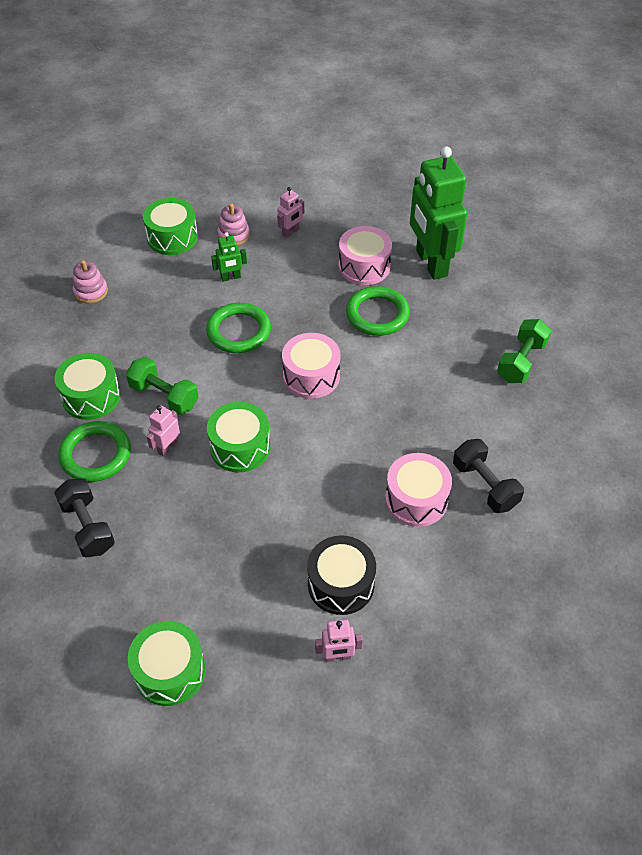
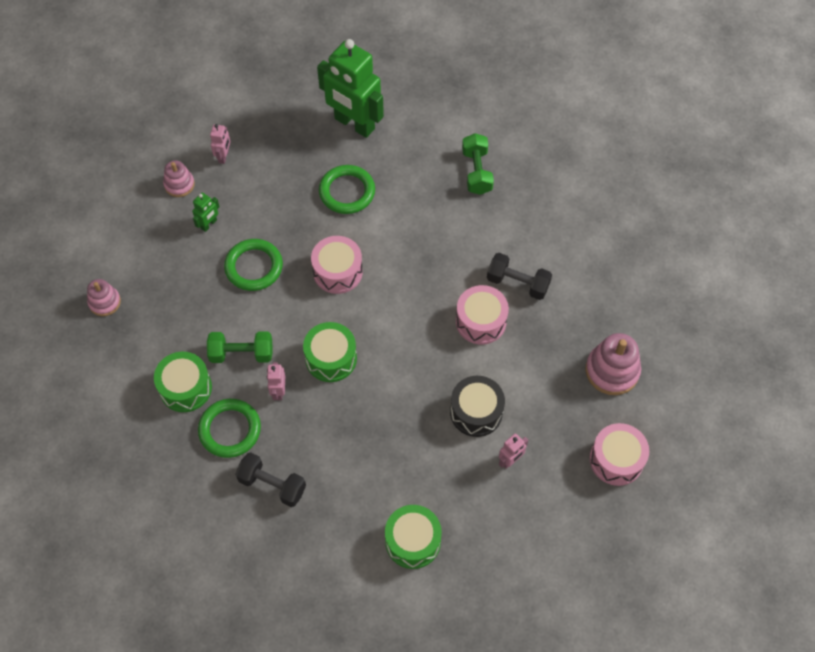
camera: 35 degrees left, 10 degrees up
green drum [143,198,198,255] -> none
pink drum [339,226,392,285] -> pink drum moved to [590,423,649,486]
none -> pink stacking toy [586,333,641,395]

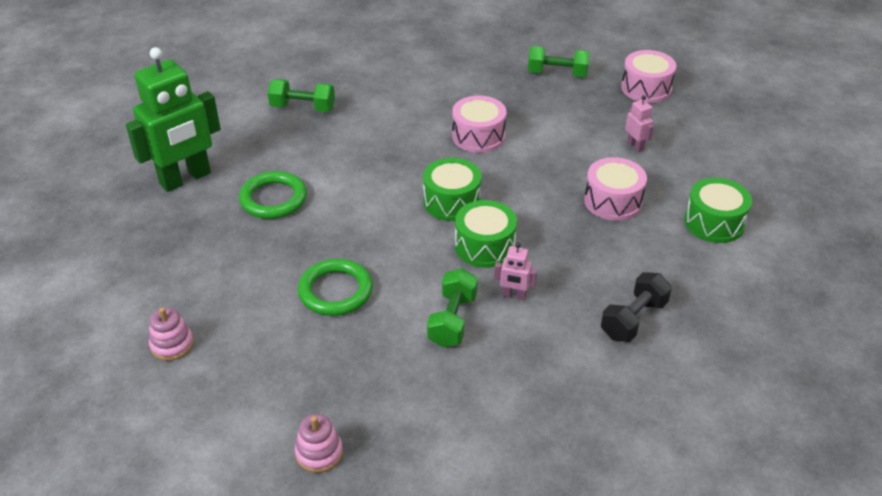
camera: 75 degrees left, 20 degrees down
green drum [154,352,212,412] -> green drum moved to [423,158,482,221]
green robot [192,193,220,232] -> none
green ring [198,399,261,458] -> none
pink robot [210,124,230,164] -> none
pink drum [311,236,363,294] -> pink drum moved to [584,157,647,221]
black drum [450,376,505,437] -> none
black dumbbell [487,253,552,300] -> none
pink stacking toy [586,333,641,395] -> green dumbbell [528,46,590,77]

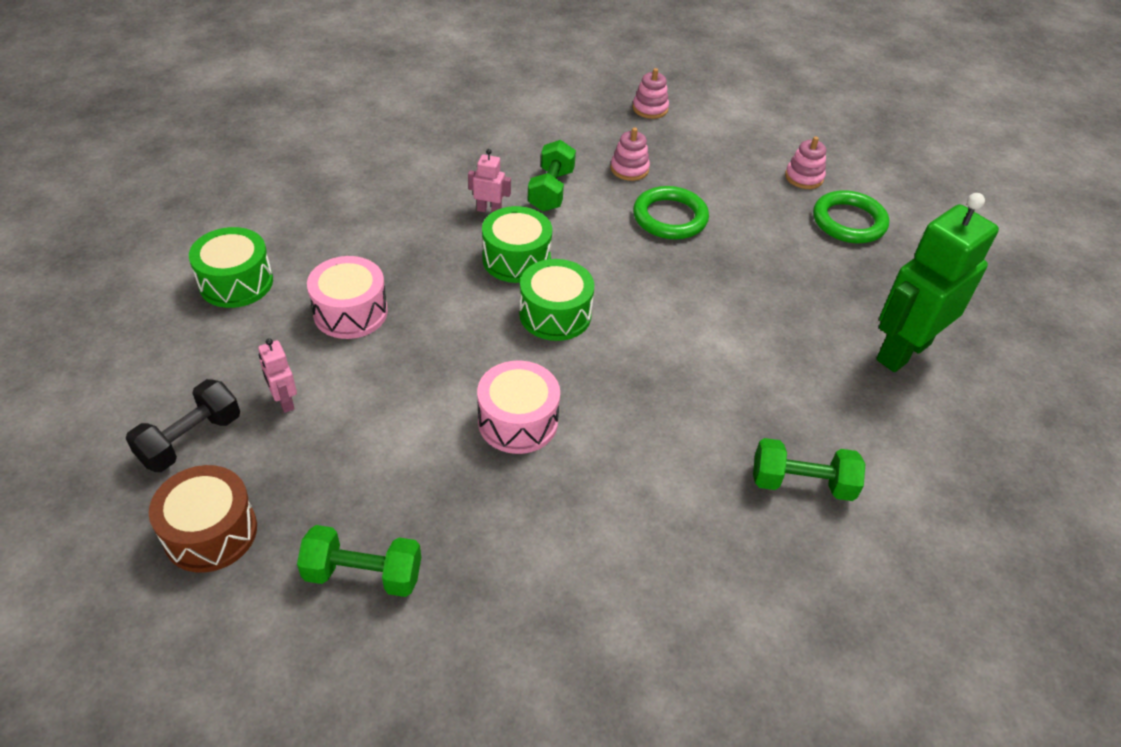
camera: 175 degrees right, 5 degrees up
green ring [239,171,307,219] -> green ring moved to [813,190,889,243]
black dumbbell [601,272,672,342] -> black dumbbell moved to [126,379,240,472]
pink drum [621,50,676,103] -> brown drum [149,465,257,573]
none -> pink stacking toy [610,128,650,181]

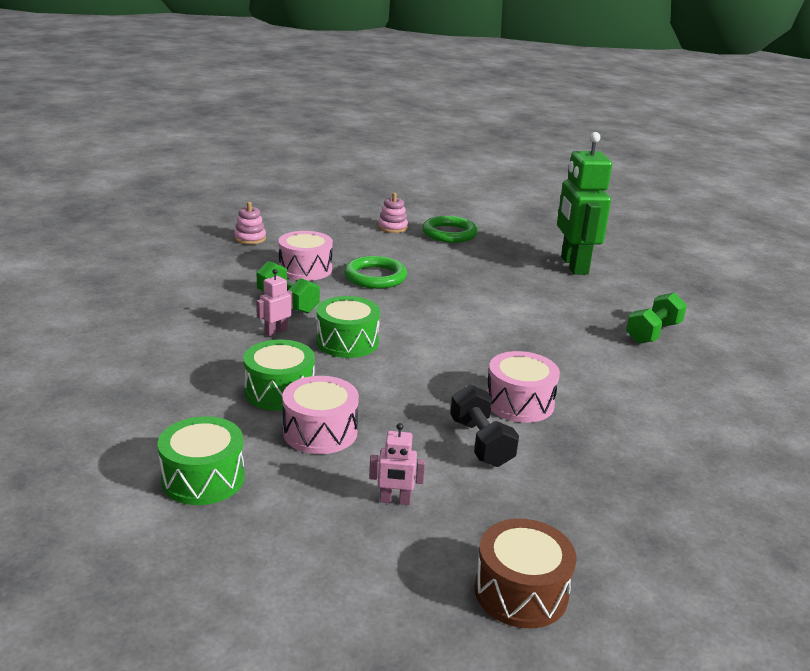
camera: 55 degrees left, 20 degrees down
black dumbbell [126,379,240,472] -> black dumbbell moved to [450,384,519,467]
green dumbbell [297,525,421,597] -> none
green drum [519,259,594,341] -> green drum moved to [243,340,315,411]
pink stacking toy [610,128,650,181] -> pink drum [278,231,333,281]

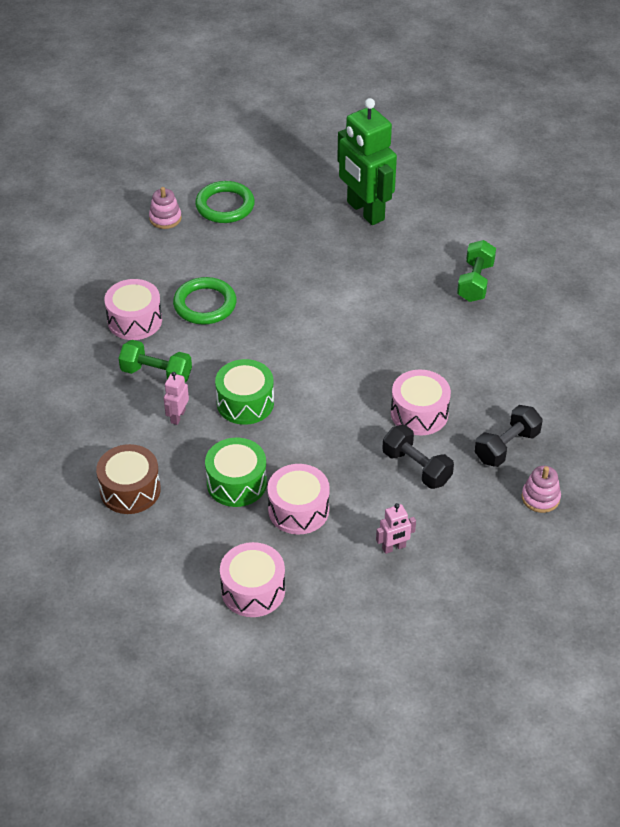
camera: 25 degrees left, 20 degrees up
green drum [158,416,245,505] -> pink drum [220,542,285,617]
pink stacking toy [234,202,266,244] -> pink stacking toy moved to [522,466,561,513]
brown drum [475,518,576,628] -> brown drum moved to [96,444,161,514]
none -> black dumbbell [474,405,543,467]

